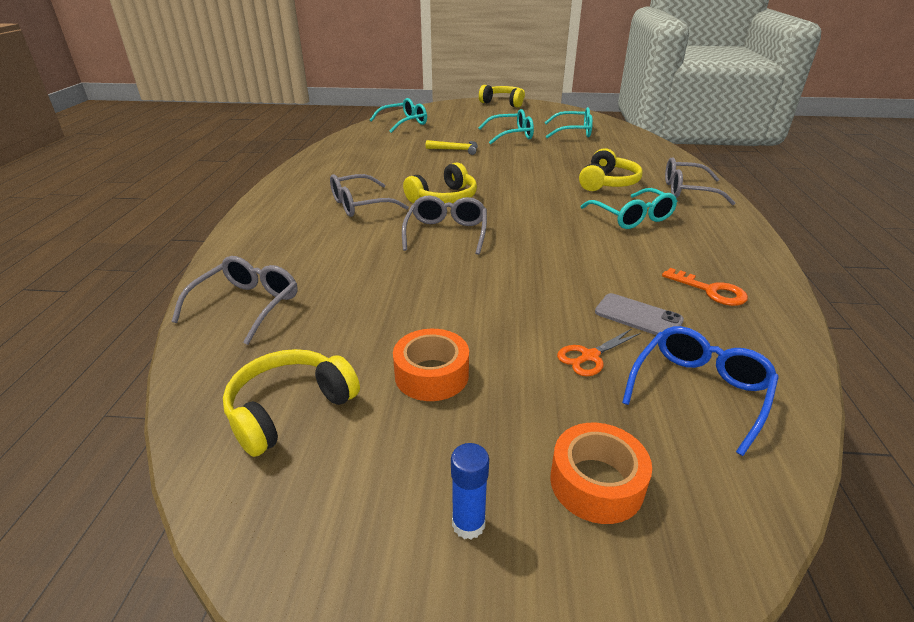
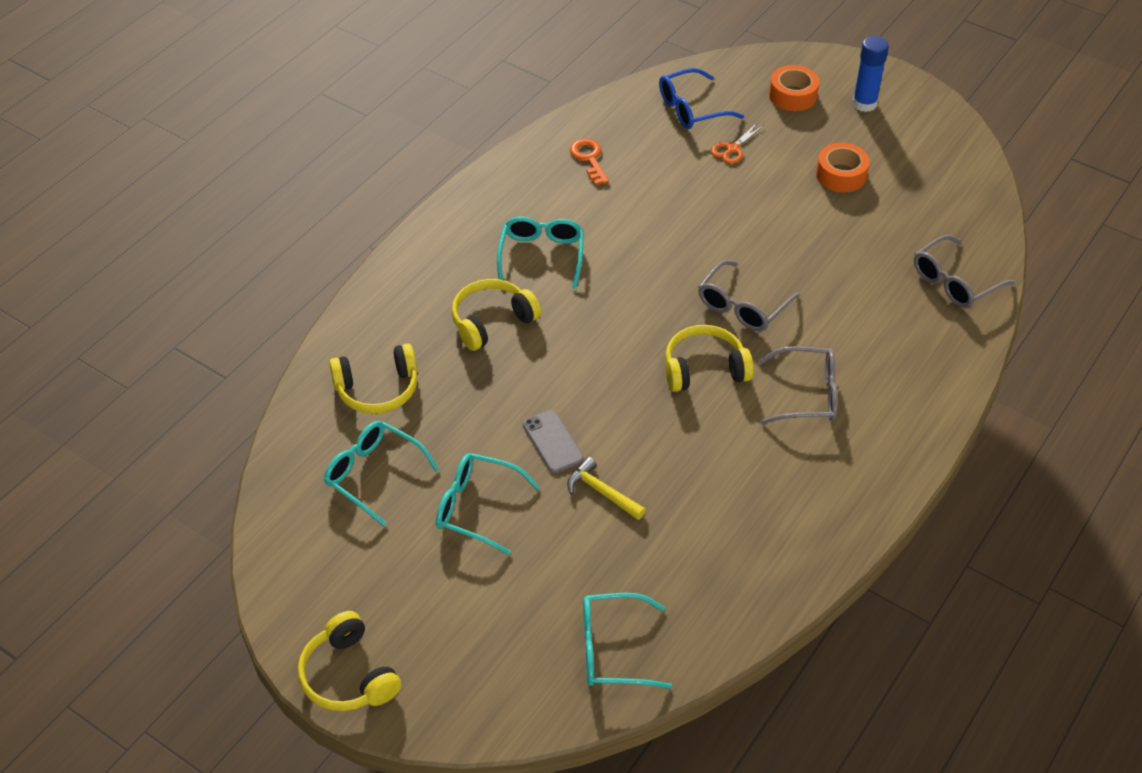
camera: 150 degrees left, 15 degrees up
yellow headphones [223,349,360,457] -> yellow headphones moved to [329,343,417,414]
blue glue stick [451,443,489,539] -> blue glue stick [852,36,889,112], size x1.51
orange scissors [557,329,640,376] -> orange scissors turned 135 degrees clockwise [711,123,764,164]
grey phone [595,293,684,335] -> grey phone moved to [523,410,584,473]
grey glasses [665,157,735,205] -> none

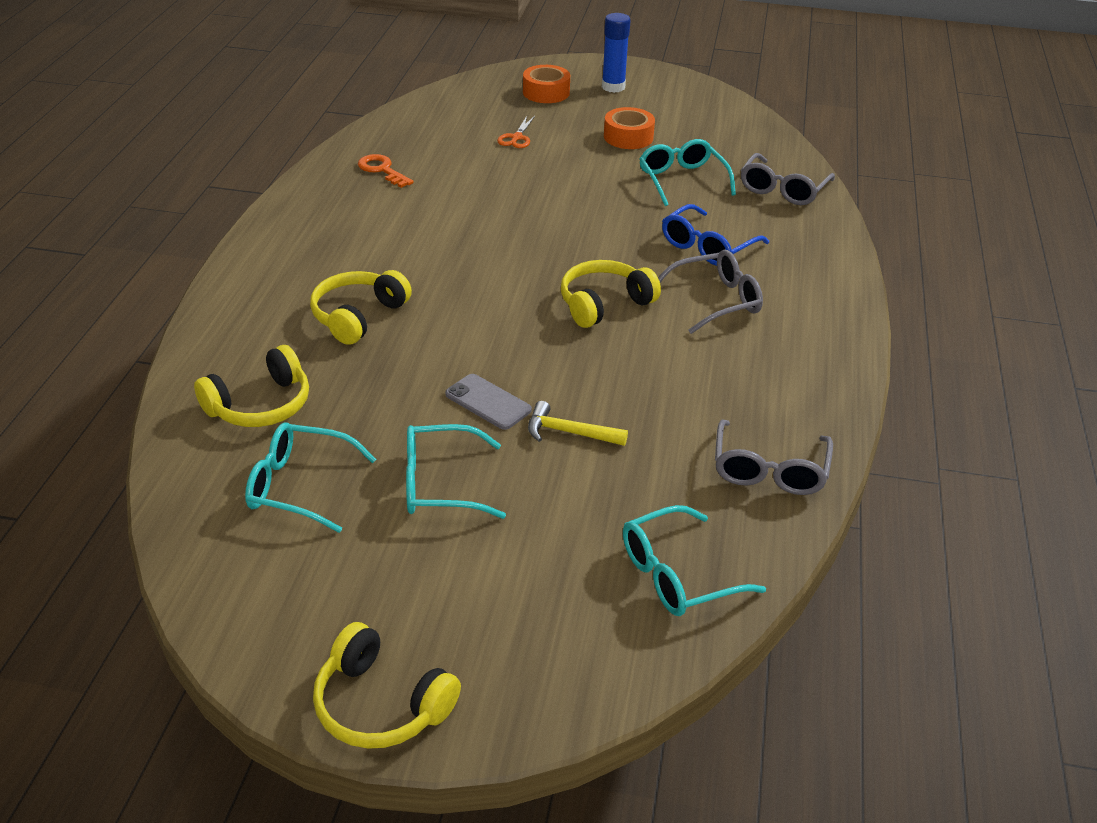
camera: 25 degrees left, 10 degrees down
turquoise glasses [497,217,584,289] -> turquoise glasses moved to [639,139,736,206]
blue glasses [659,68,744,129] -> blue glasses moved to [662,204,769,266]
grey glasses [698,260,800,331] -> grey glasses moved to [715,420,833,495]

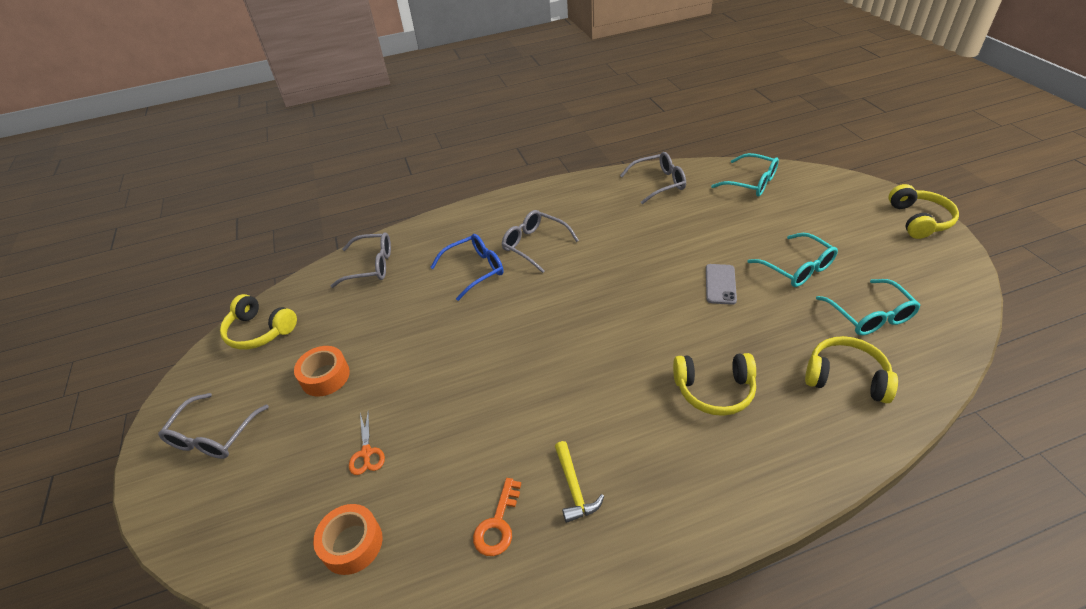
camera: 115 degrees left, 5 degrees up
orange scissors [497,116,535,148] -> orange scissors turned 90 degrees clockwise [349,410,385,475]
orange tape [523,65,570,103] -> orange tape moved to [313,504,383,575]
yellow hammer [528,401,628,446] -> yellow hammer moved to [555,441,604,523]
yellow headphones [561,260,661,328] -> yellow headphones moved to [220,294,297,350]
blue glue stick [602,13,631,93] -> grey glasses [158,393,269,459]
turquoise glasses [639,139,736,206] -> none
blue glasses [662,204,769,266] -> blue glasses turned 45 degrees counterclockwise [430,234,504,301]

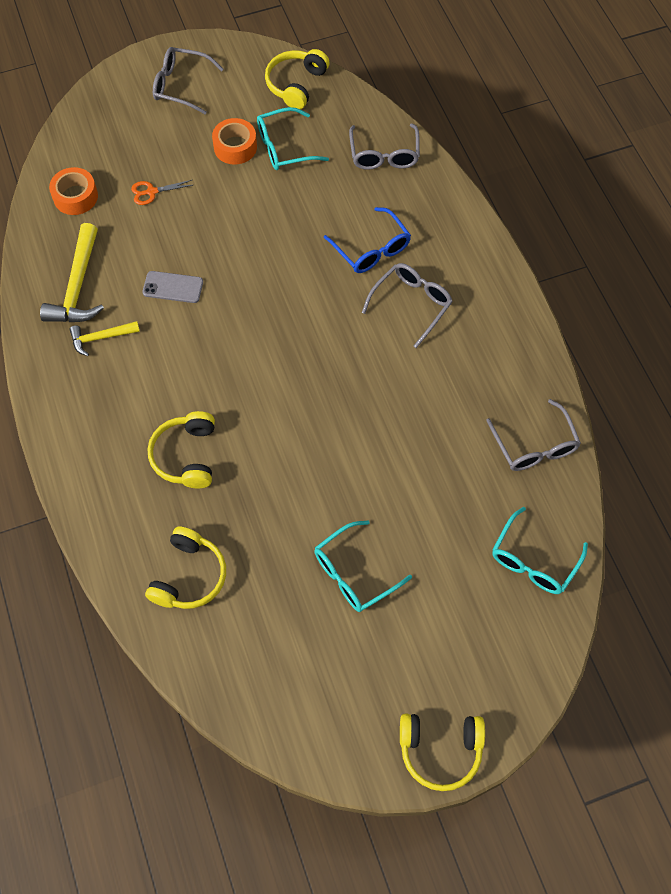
camera: 85 degrees right, 20 degrees up
orange key [473,478,521,556] -> yellow hammer [40,223,104,322]
grey phone [706,264,737,305] -> grey phone moved to [142,271,203,303]
turquoise glasses [816,279,921,335] -> turquoise glasses moved to [257,107,329,170]

